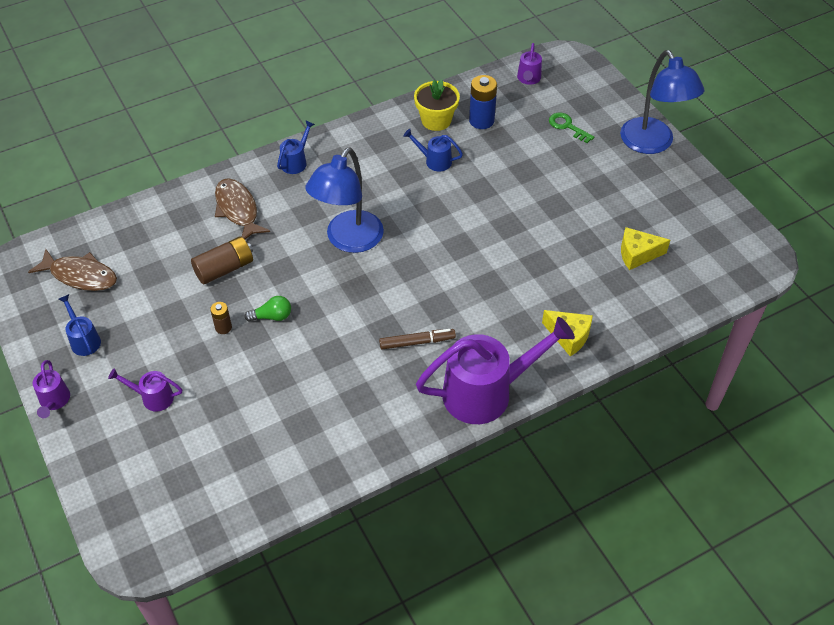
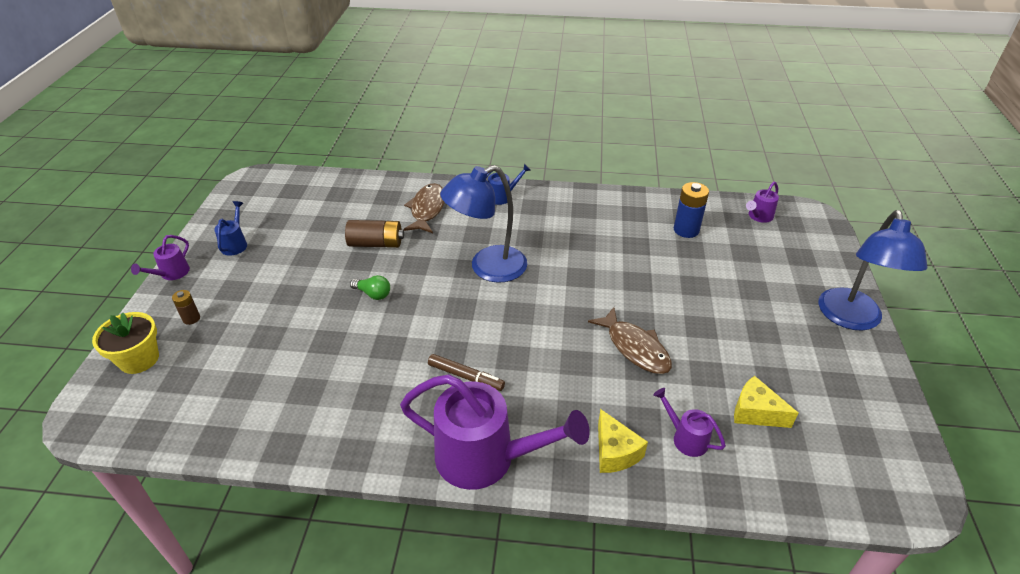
camera: 35 degrees right, 10 degrees down
brown fish [28,249,117,291] -> brown fish moved to [588,307,672,374]
purple watering can [108,368,182,411] -> purple watering can moved to [653,388,726,457]
brown battery [210,302,232,334] -> brown battery moved to [172,290,200,325]
blue watering can [403,129,463,172] -> none
yellow flower pot [414,79,460,131] -> yellow flower pot moved to [92,312,159,374]
green key [549,113,594,143] -> none

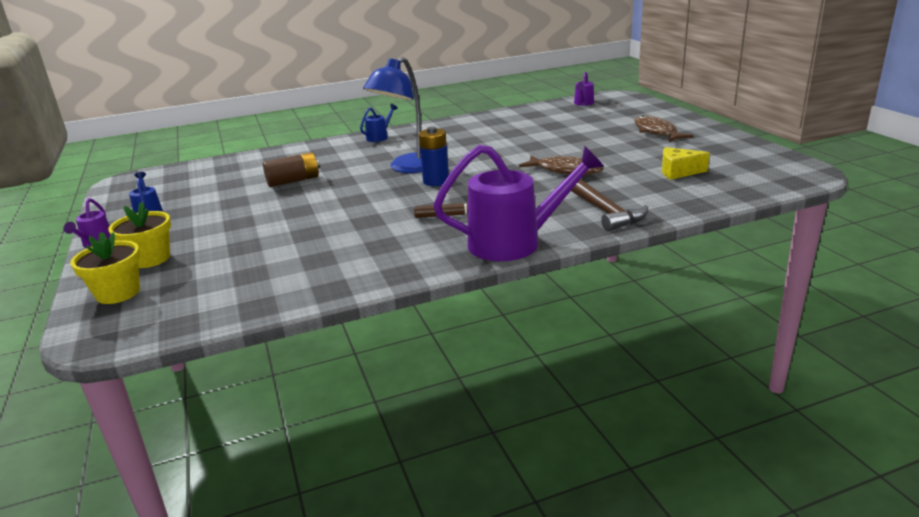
camera: 25 degrees left, 15 degrees down
brown battery [172,290,200,325] -> yellow flower pot [108,202,171,268]
green light bulb [350,275,390,300] -> none
brown fish [403,183,445,233] -> brown fish moved to [634,116,693,142]
yellow cheese [598,409,648,473] -> brown hammer [571,179,648,231]
purple watering can [653,388,726,457] -> none
blue battery [674,182,709,238] -> blue battery moved to [418,127,449,186]
blue lamp [818,210,927,331] -> none

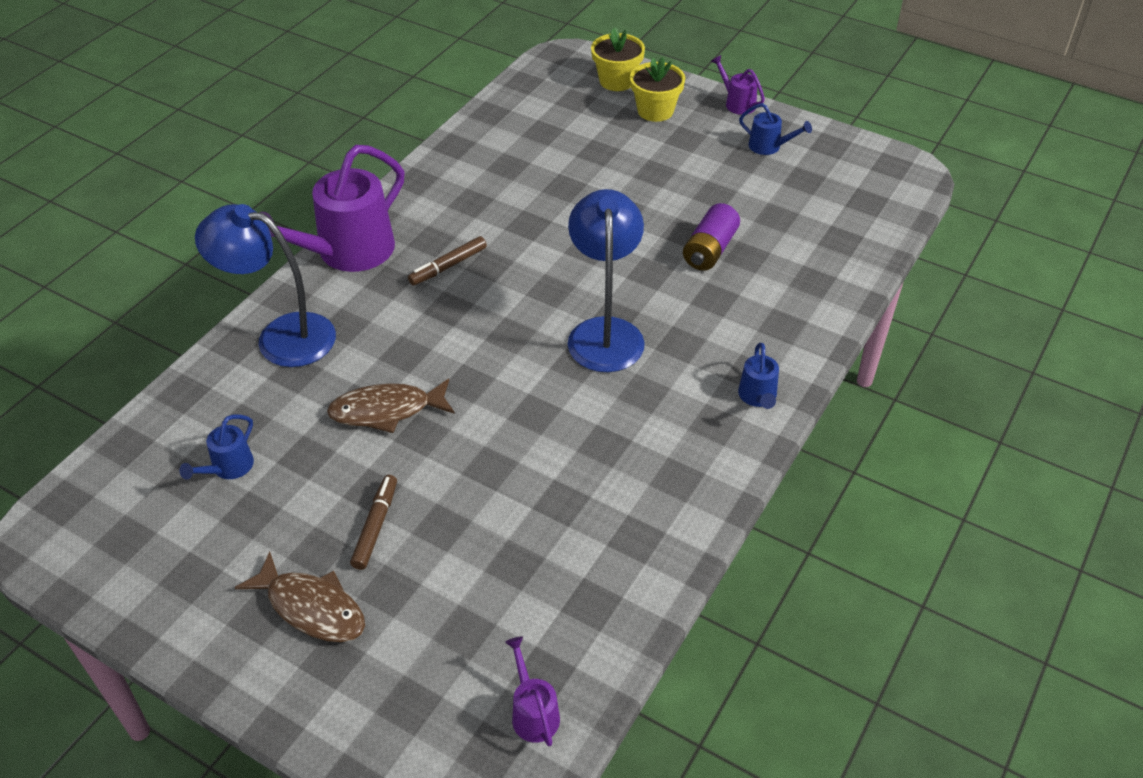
camera: 140 degrees right, 20 degrees up
brown battery [263,152,320,187] -> purple battery [683,203,740,271]
blue battery [418,127,449,186] -> none
brown hammer [571,179,648,231] -> blue lamp [195,204,336,367]
yellow cheese [662,147,710,180] -> blue watering can [179,414,254,480]
none -> brown marker [350,475,397,570]

